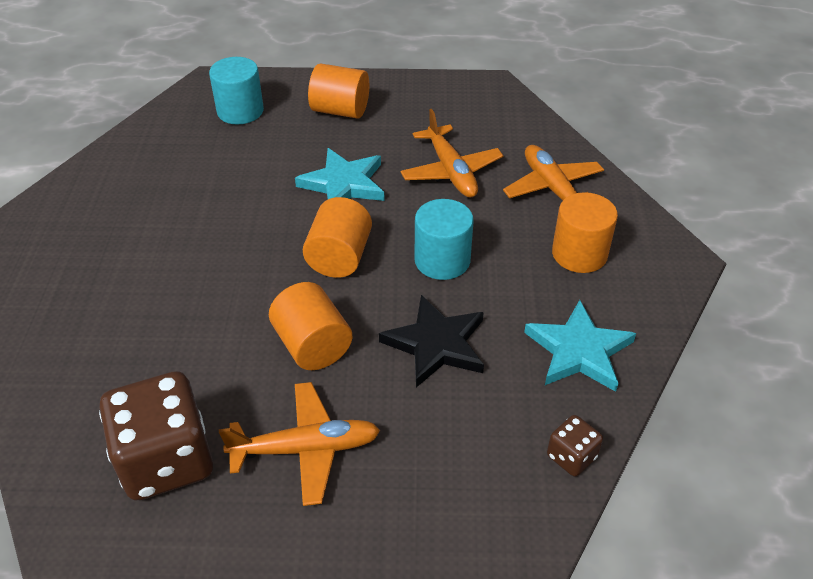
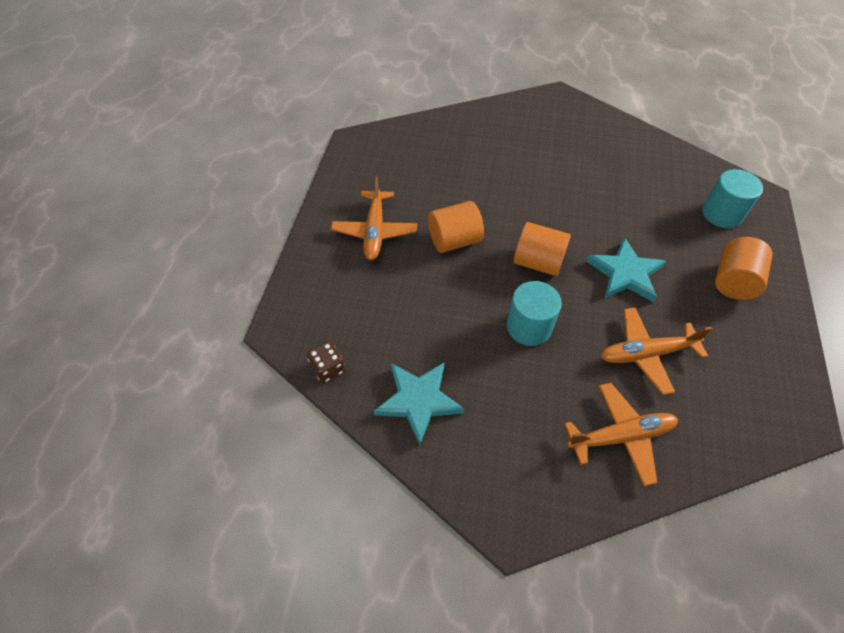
camera: 100 degrees right, 10 degrees up
brown dice [99,371,213,501] -> none
black star [379,295,484,388] -> none
orange cylinder [552,192,618,273] -> none

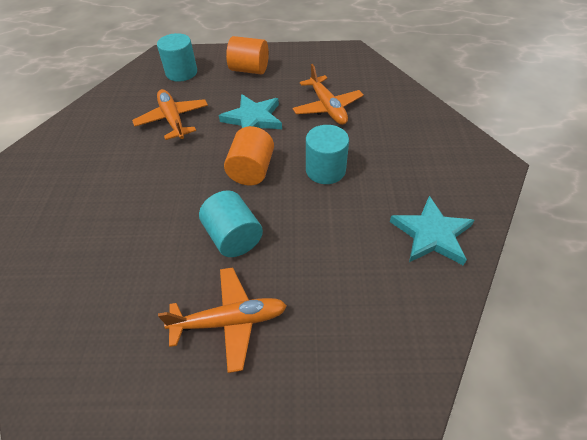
camera: 100 degrees left, 5 degrees down
brown dice [307,341,345,383] -> none
orange cylinder [428,201,484,253] -> turquoise cylinder [199,190,263,257]
orange plane [565,383,678,486] -> orange plane moved to [132,89,208,140]

